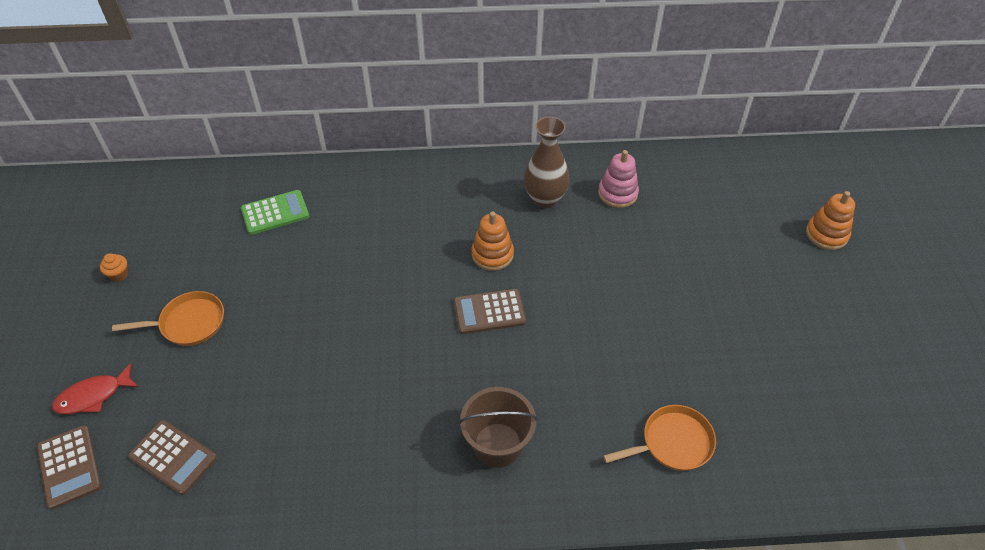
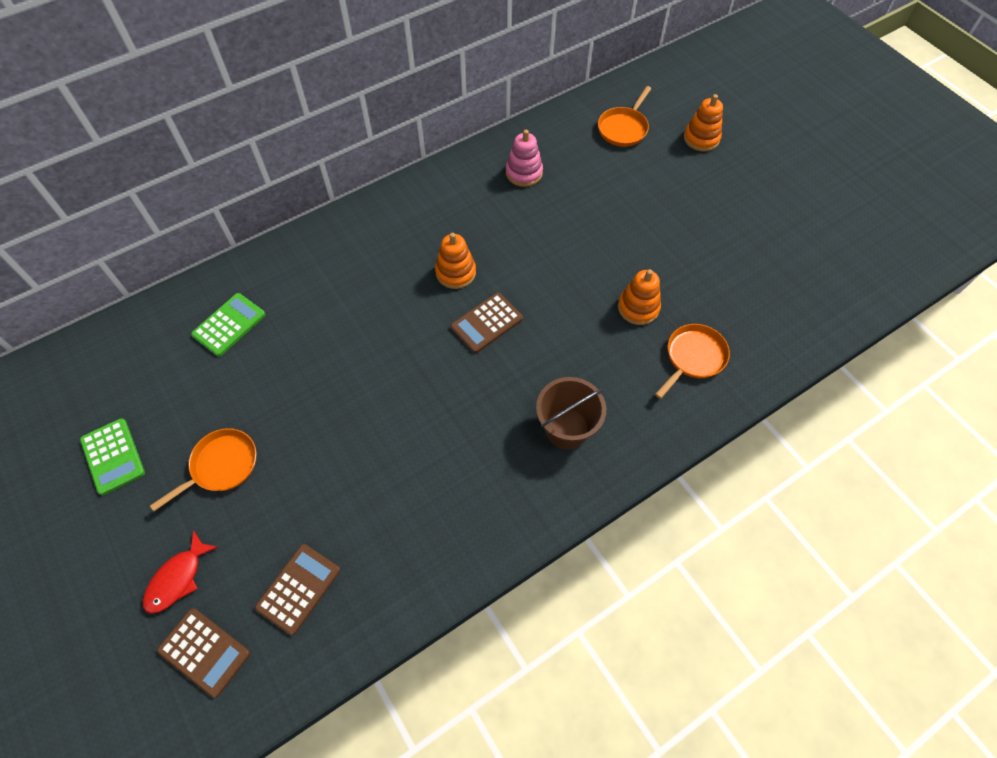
camera: 30 degrees left, 10 degrees up
orange cupcake [100,253,128,282] -> green calculator [80,418,145,495]
brown calculator [128,420,217,495] -> brown calculator turned 60 degrees counterclockwise [255,544,340,635]
brown vase [524,117,570,208] -> none
none -> orange pan [598,86,651,147]
none -> orange stacking toy [618,269,661,325]

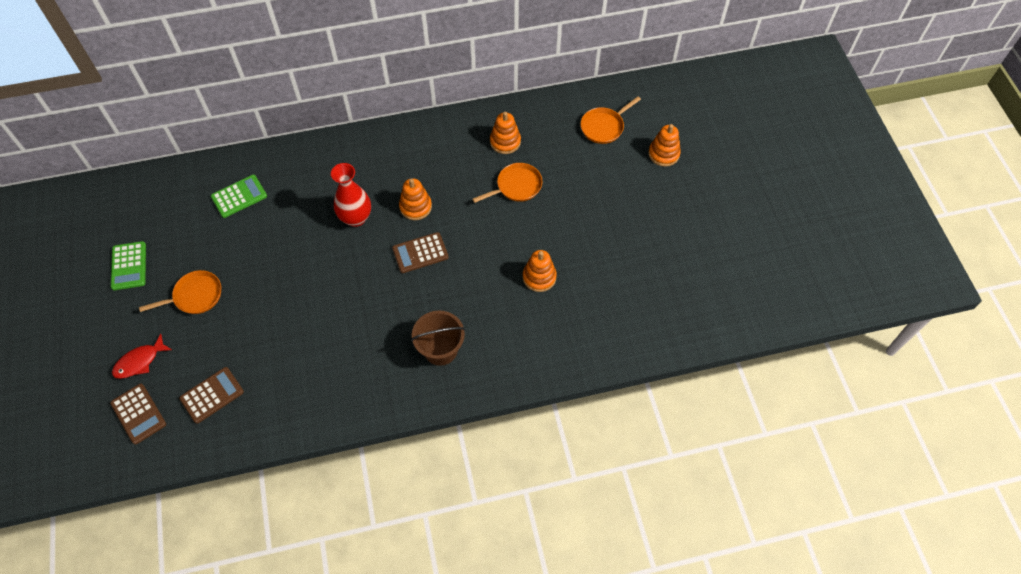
camera: 20 degrees right, 0 degrees up
pink stacking toy [506,130,543,187] -> orange stacking toy [490,112,521,154]
orange pan [655,324,730,399] -> orange pan moved to [472,163,543,203]
none -> red vase [331,163,371,227]

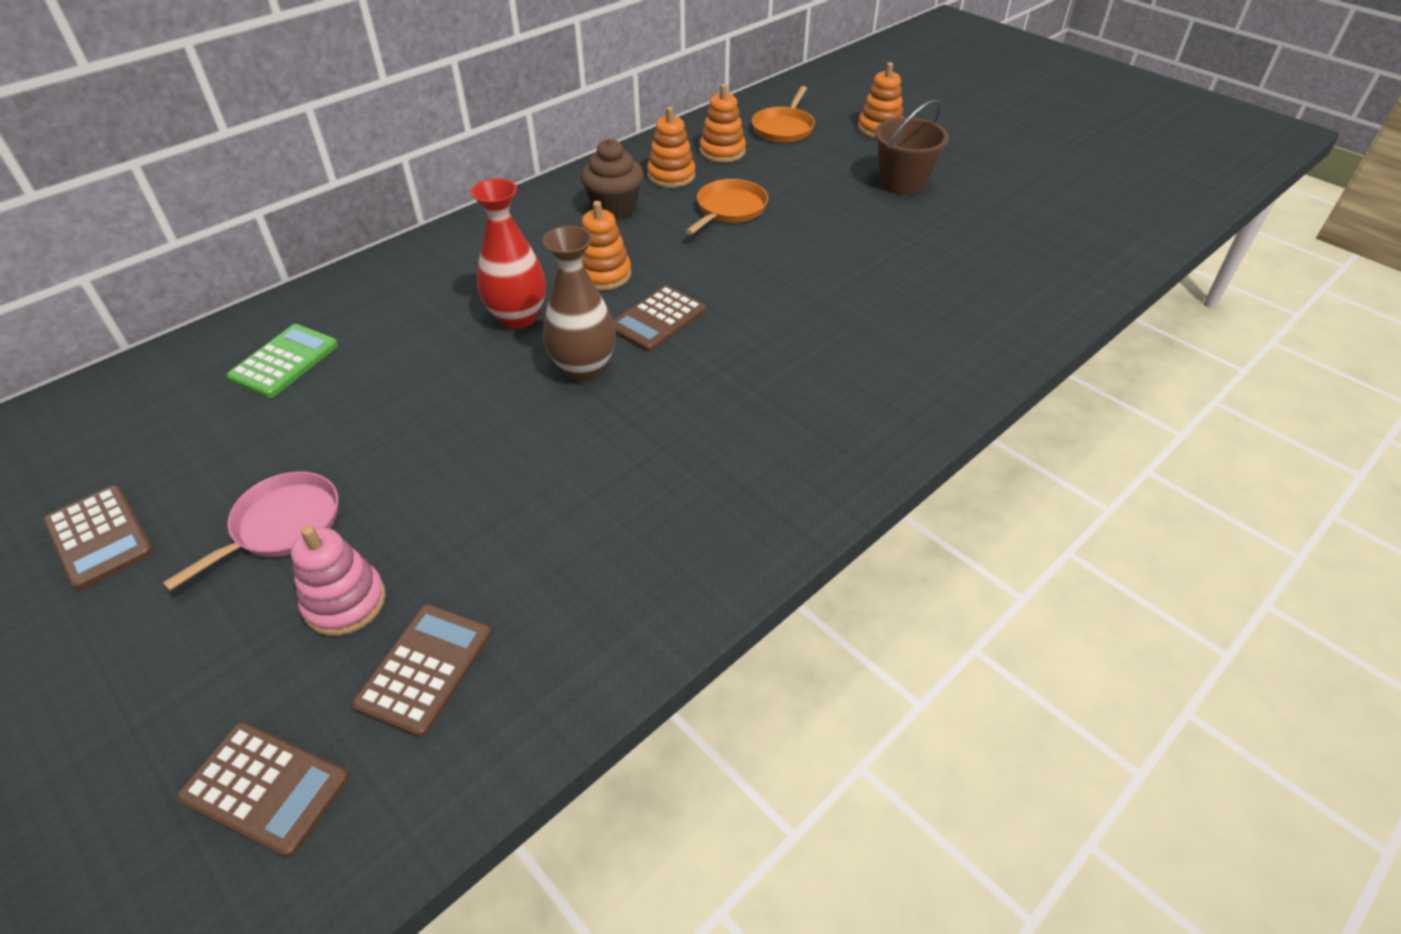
camera: 30 degrees left, 15 degrees down
green calculator [111,241,146,290] -> brown calculator [43,485,154,590]
red fish [112,334,172,379] -> none
orange pan [139,270,221,314] -> pink pan [163,471,339,591]
brown bucket [411,311,465,366] -> brown bucket moved to [875,100,949,195]
orange stacking toy [523,250,557,292] -> orange stacking toy moved to [699,84,746,163]
none -> pink stacking toy [291,526,386,636]
none -> brown vase [543,226,616,382]
none -> brown cupcake [581,139,644,219]

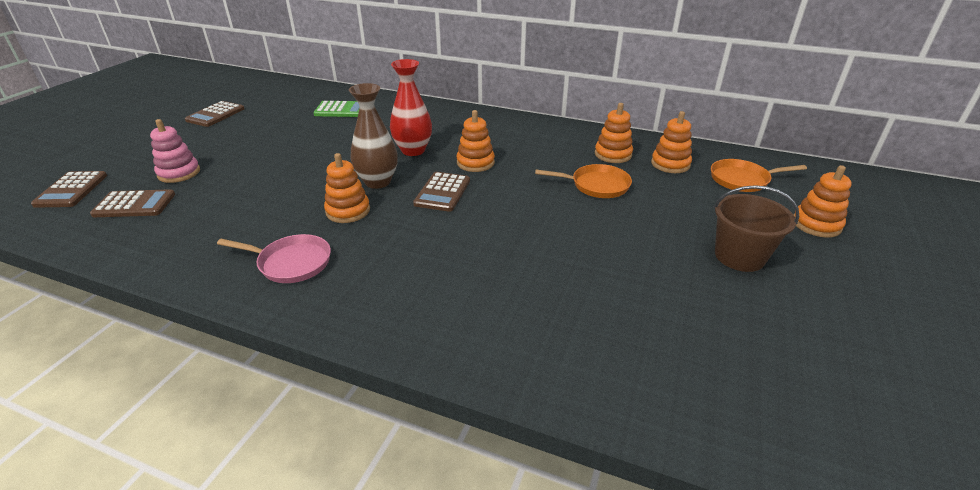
camera: 65 degrees right, 10 degrees down
pink pan [163,471,339,591] -> pink pan moved to [217,234,331,283]
brown cupcake [581,139,644,219] -> none
brown calculator [613,285,706,352] -> brown calculator turned 90 degrees counterclockwise [413,172,470,212]
none -> orange stacking toy [324,153,370,223]

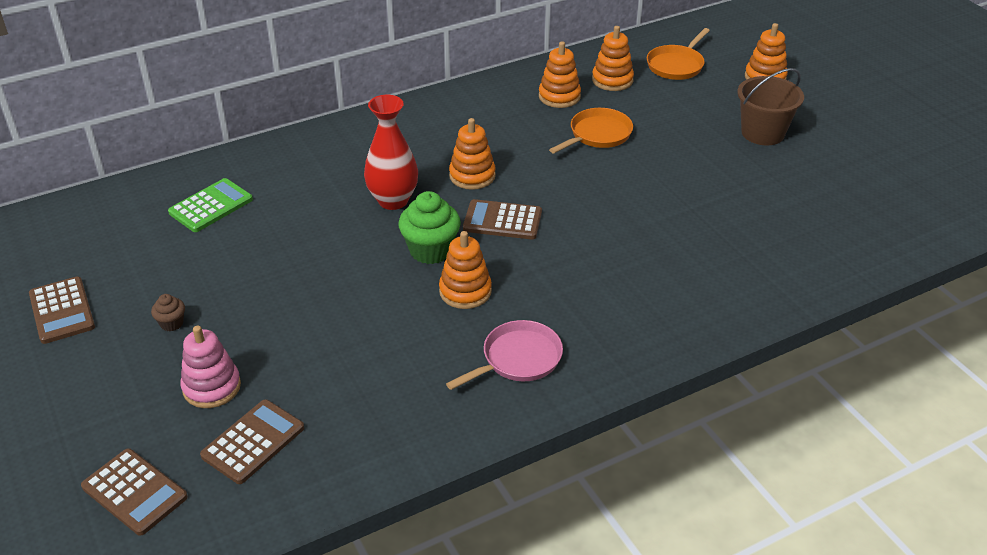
camera: 50 degrees left, 5 degrees up
brown vase [349,83,398,189] -> green cupcake [398,191,461,264]
brown calculator [413,172,470,212] -> brown calculator turned 135 degrees clockwise [463,199,542,239]
none -> brown cupcake [151,294,185,331]

